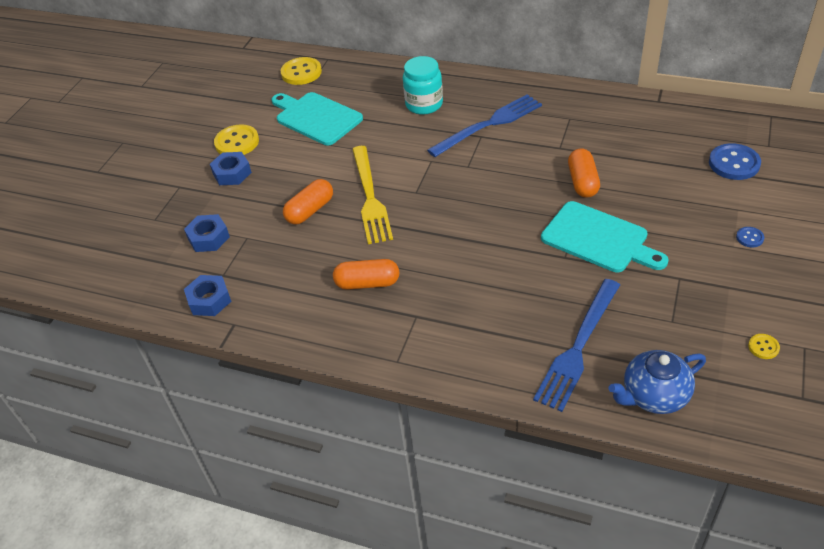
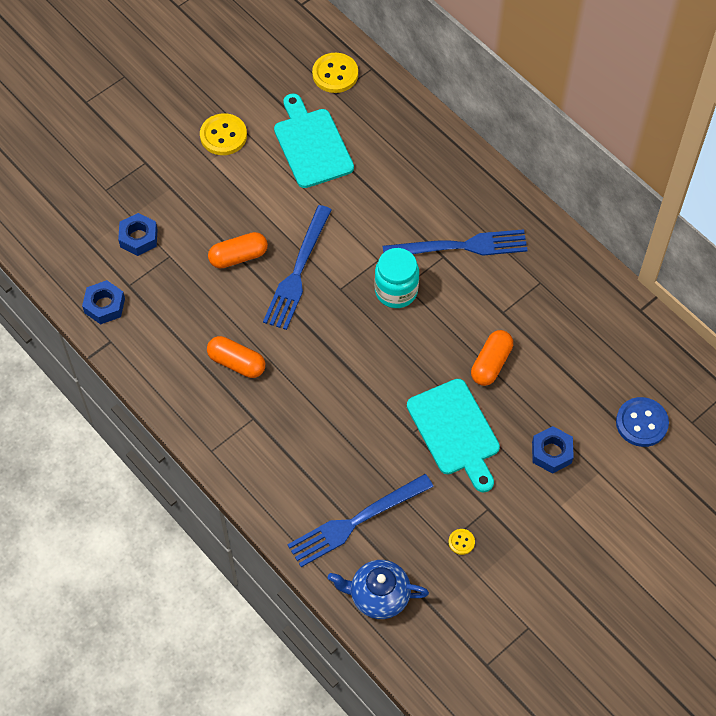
camera: 25 degrees right, 15 degrees up
blue nut [210,152,252,185] -> blue nut moved to [532,426,574,474]
yellow fork [352,146,393,244] -> blue fork [263,205,332,330]
turquoise jar [403,56,443,115] -> turquoise jar moved to [375,248,419,308]
blue button [736,227,764,247] -> none
yellow button [748,334,780,359] -> yellow button moved to [449,529,475,555]

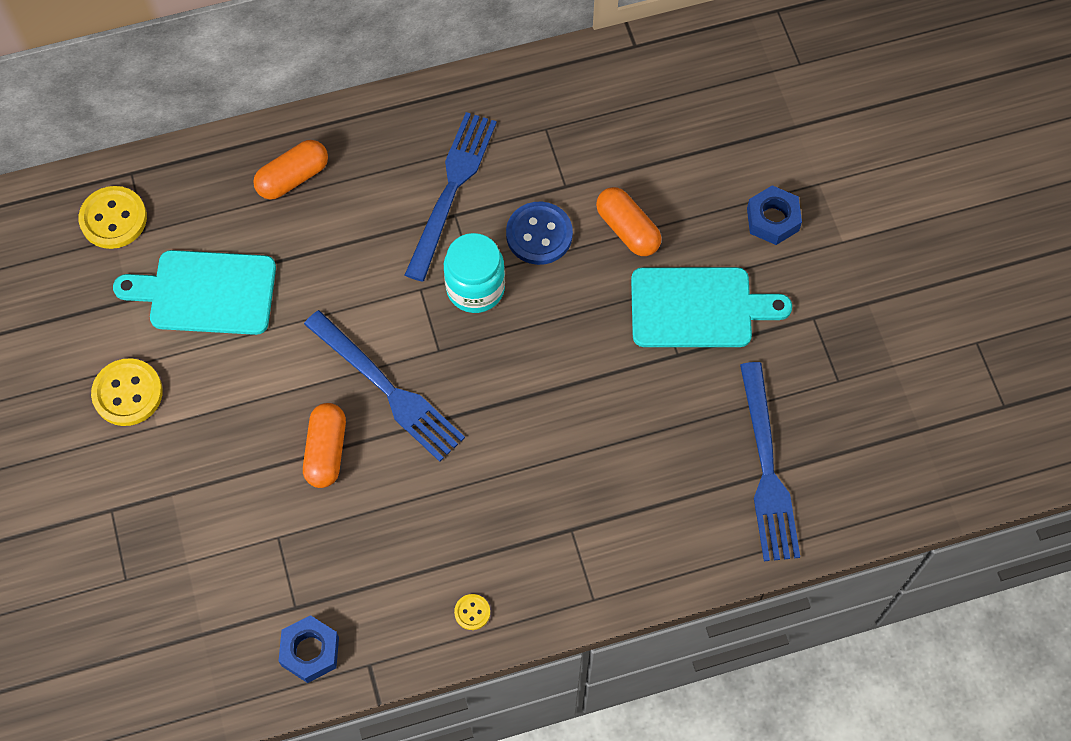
camera: 65 degrees left, 5 degrees up
blue nut [118,213,158,256] -> none
orange capsule [207,336,265,378] -> orange capsule moved to [253,140,328,200]
blue teapot [328,560,429,619] -> none
yellow button [449,529,475,555] -> yellow button moved to [454,594,490,630]
blue button [616,397,669,447] -> blue button moved to [506,202,573,265]

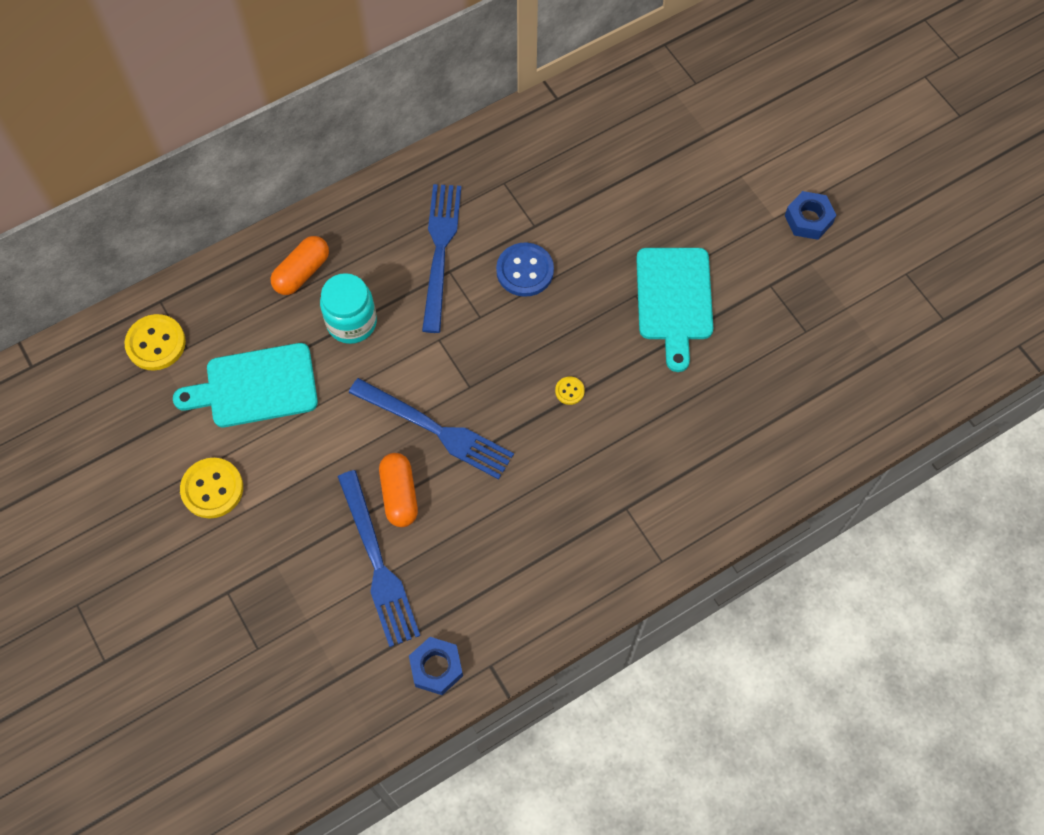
camera: 15 degrees left, 0 degrees up
turquoise jar [444,233,505,313] -> turquoise jar moved to [320,273,377,344]
yellow button [454,594,490,630] -> yellow button moved to [555,377,585,405]
orange capsule [596,187,661,256] -> none
turquoise cutting board [631,267,792,347] -> turquoise cutting board turned 105 degrees clockwise [636,248,713,372]
blue fork [740,362,800,561] -> blue fork moved to [338,470,420,647]
blue nut [747,185,802,245] -> blue nut moved to [785,191,836,240]

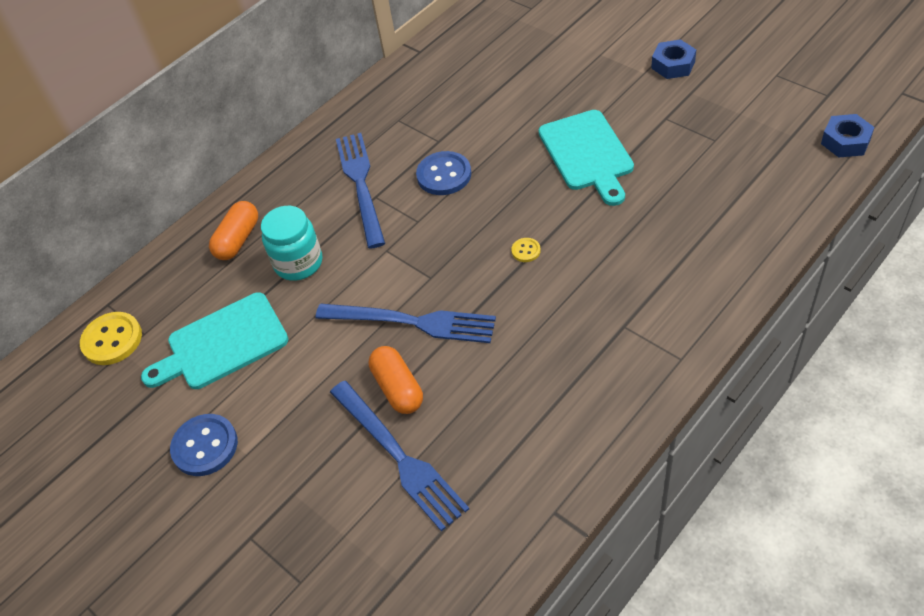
camera: 10 degrees left, 15 degrees down
yellow button [180,458,243,519] -> blue button [170,414,238,476]
blue nut [409,637,463,695] -> blue nut moved to [821,114,874,157]

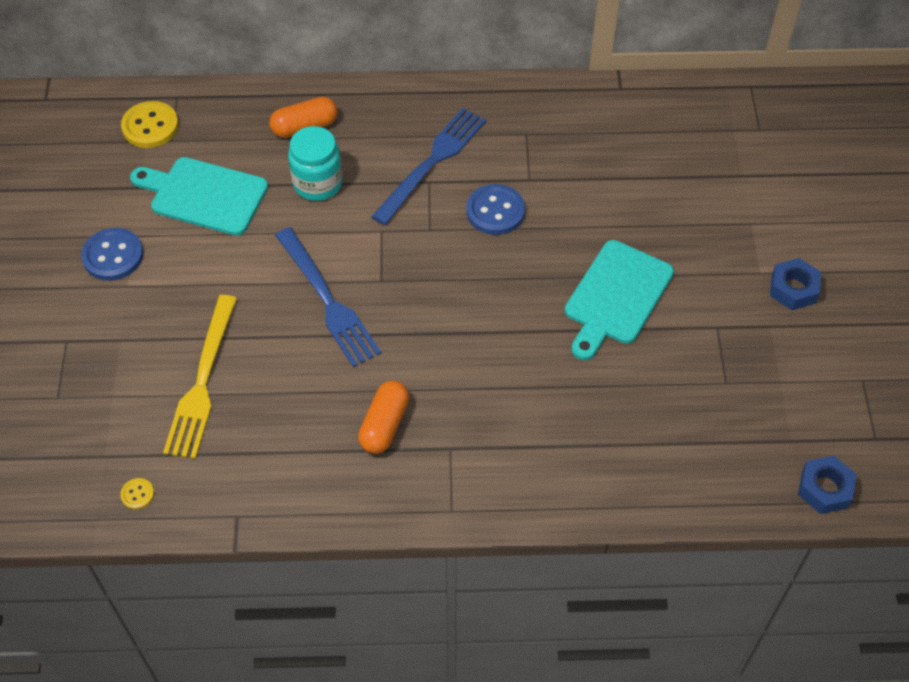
camera: 40 degrees right, 5 degrees up
blue fork [330,381,469,531] -> yellow fork [163,295,237,459]
orange capsule [369,346,423,414] -> orange capsule moved to [358,381,409,454]
yellow button [511,238,541,262] -> yellow button moved to [120,478,154,510]

